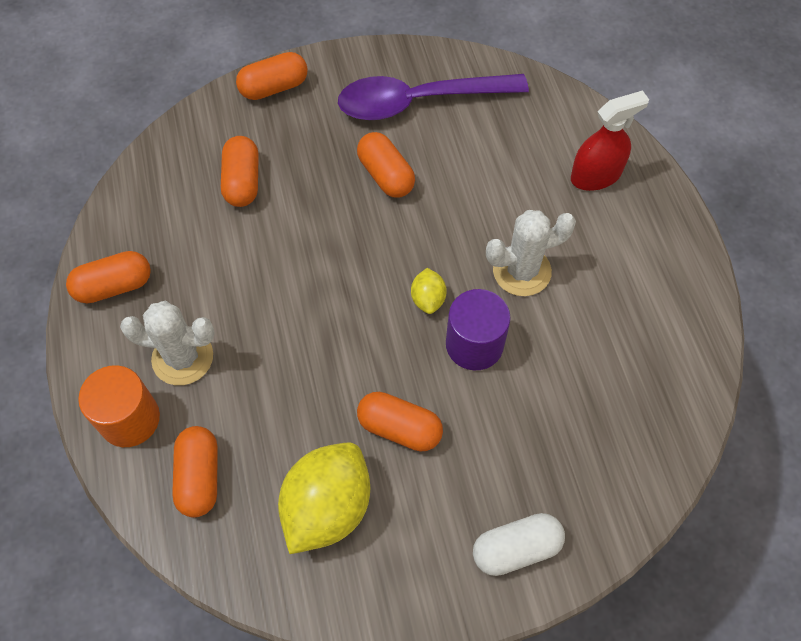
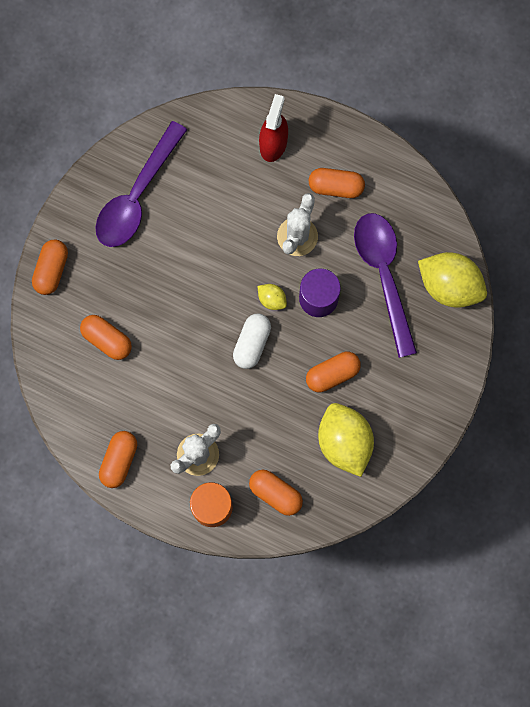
camera: 50 degrees left, 15 degrees up
orange capsule [357,132,415,198] -> orange capsule moved to [309,168,365,198]
white capsule [473,513,565,576] -> white capsule moved to [233,314,271,369]
none -> purple spoon [354,213,417,358]
none -> yellow lemon [418,252,487,308]

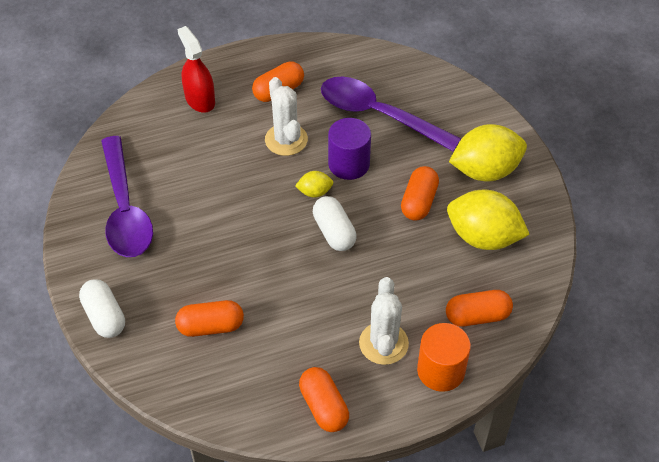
camera: 45 degrees left, 25 degrees down
orange capsule [32,239,68,295] -> white capsule [79,279,125,338]
yellow lemon [418,252,487,308] -> yellow lemon moved to [449,124,527,181]

